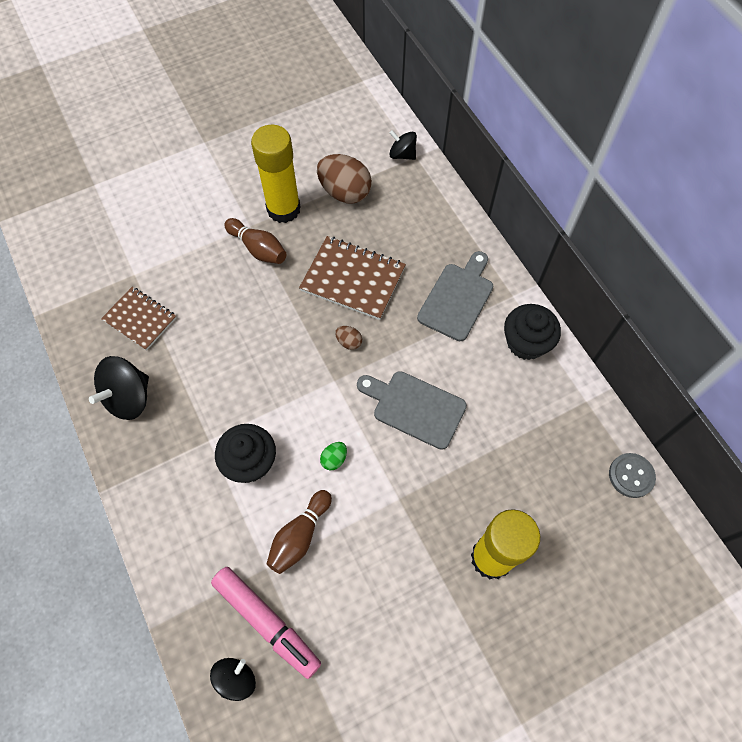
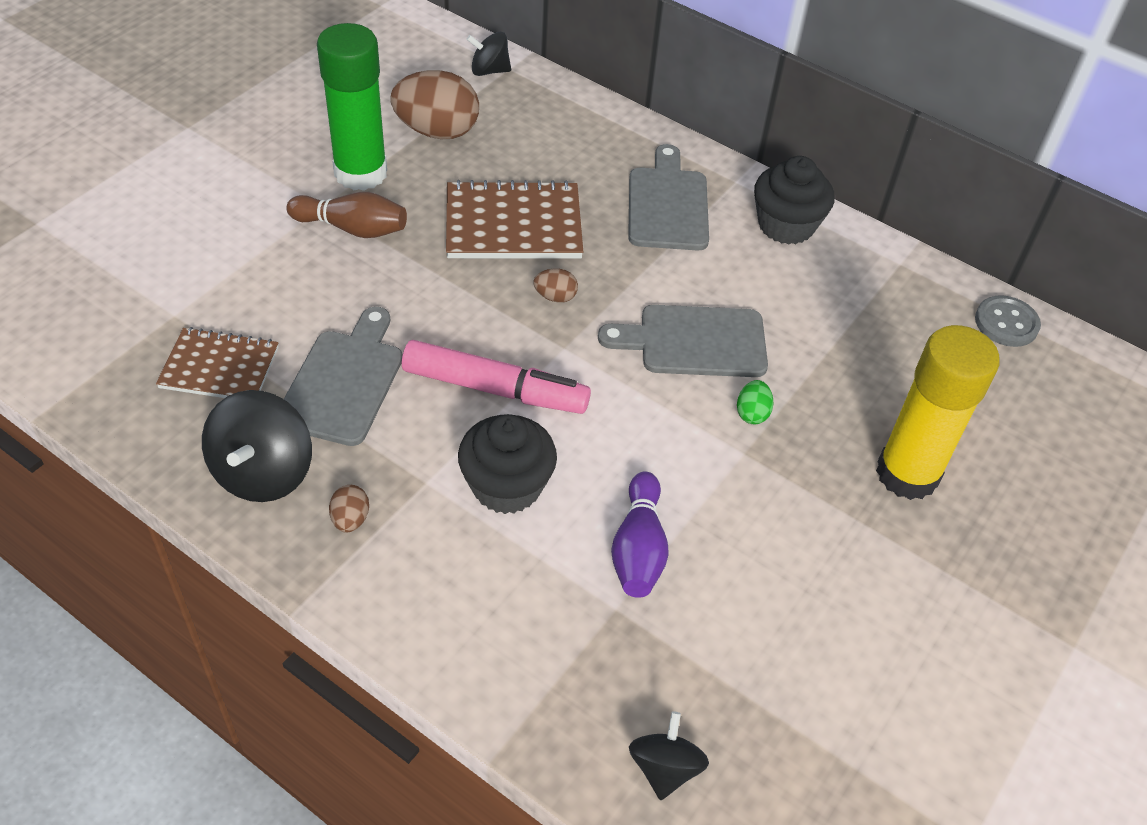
camera: 30 degrees left, 15 degrees down
pink marker [211,567,321,679] -> pink marker moved to [402,340,591,414]
yellow glue stick [251,125,301,223] -> green glue stick [317,23,387,191]
brown bowling pin [266,490,332,574] -> purple bowling pin [611,471,669,598]
green egg [320,442,347,471] -> green egg moved to [737,380,774,424]
none -> grey cutting board [284,307,403,446]
none -> brown egg [329,485,369,533]

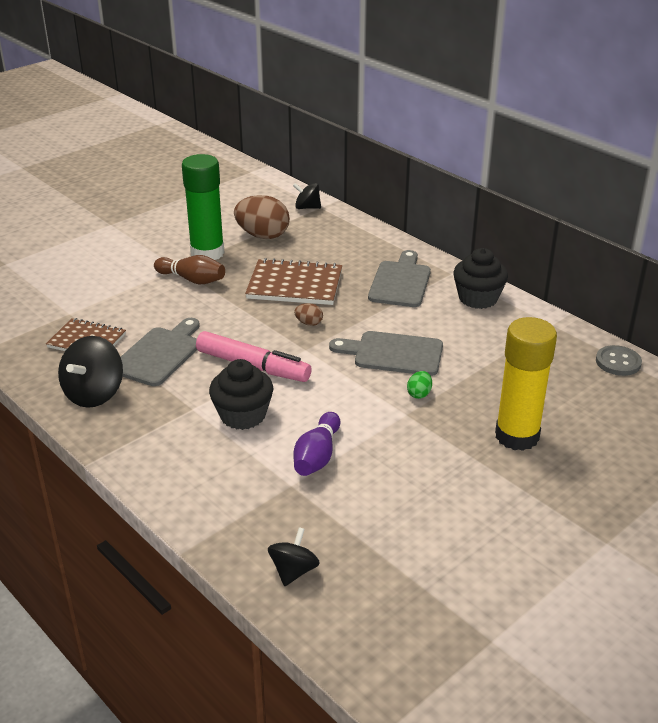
camera: 15 degrees right, 15 degrees down
brown egg [329,485,369,533] -> none

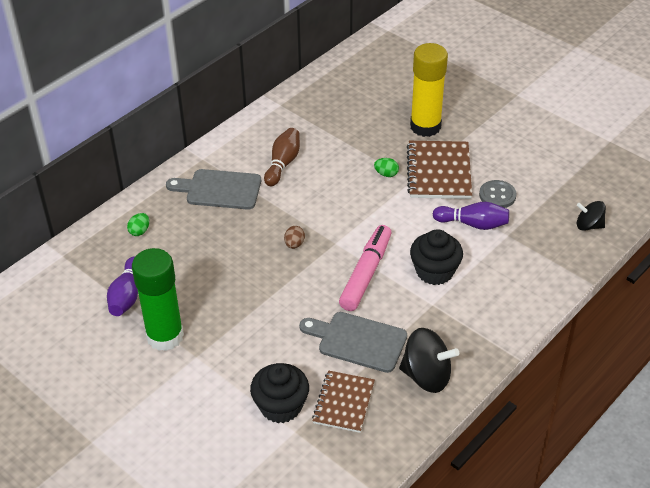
camera: 95 degrees left, 10 degrees up
brown bowling pin [154,255,225,285] -> brown bowling pin moved to [264,128,300,186]
brown egg [234,195,290,239] -> purple bowling pin [107,256,138,316]
brown notebook [245,258,342,305] -> brown notebook moved to [407,141,472,199]
black spinning top [293,183,321,209] -> none
grey cutting board [329,331,443,376] -> none
black cupcake [454,248,508,309] -> black cupcake moved to [250,363,309,423]
grey button [596,345,642,376] -> grey button moved to [479,180,517,208]
none -> green egg [127,213,149,236]

